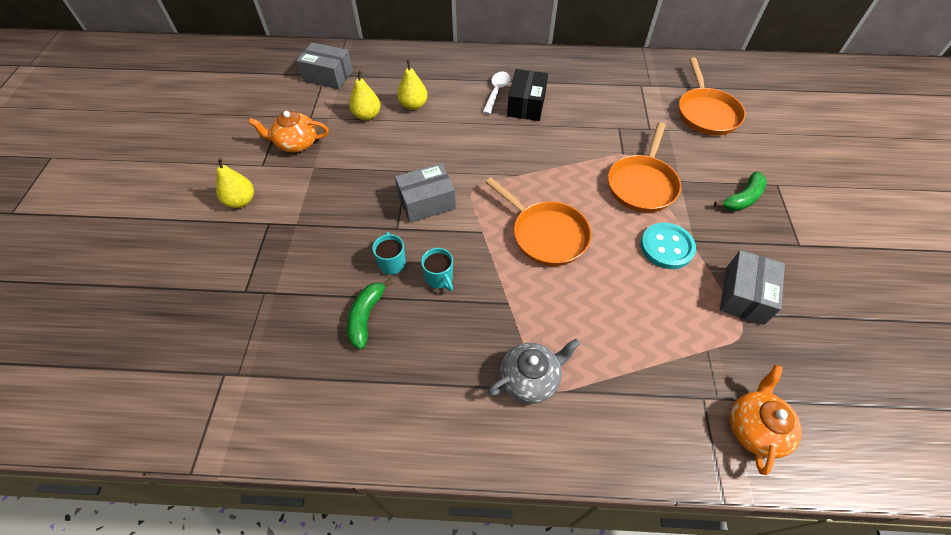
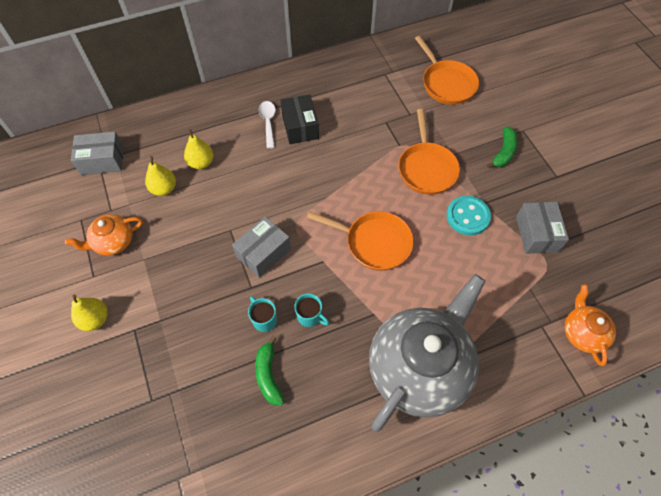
camera: 25 degrees left, 5 degrees up
grey teapot [488,338,581,404] -> grey teapot [369,274,486,432], size x2.12

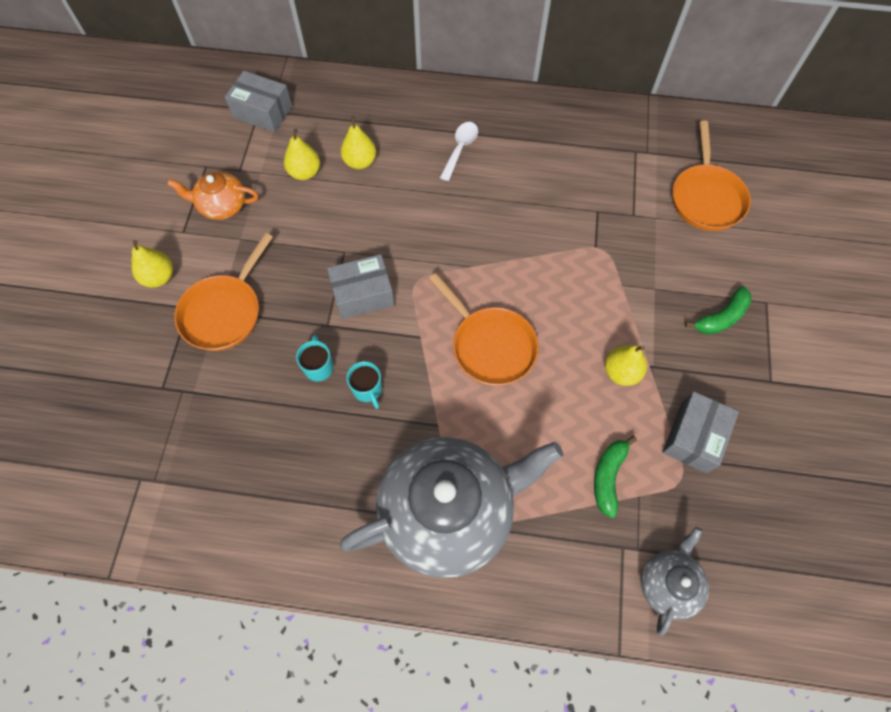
camera: 30 degrees right, 5 degrees up
green banana [255,336,284,406] -> green banana moved to [594,436,637,518]
black box [280,94,319,144] -> none
orange pan [398,109,460,195] -> orange pan moved to [174,233,273,351]
turquoise button [446,196,491,235] -> yellow pear [605,345,647,386]
orange teapot [564,284,616,366] -> grey teapot [641,527,709,636]

